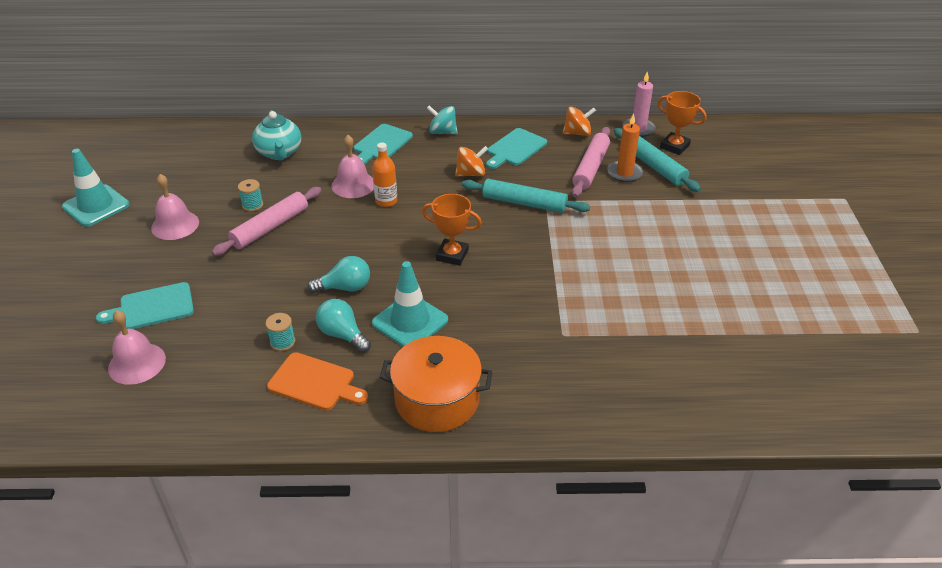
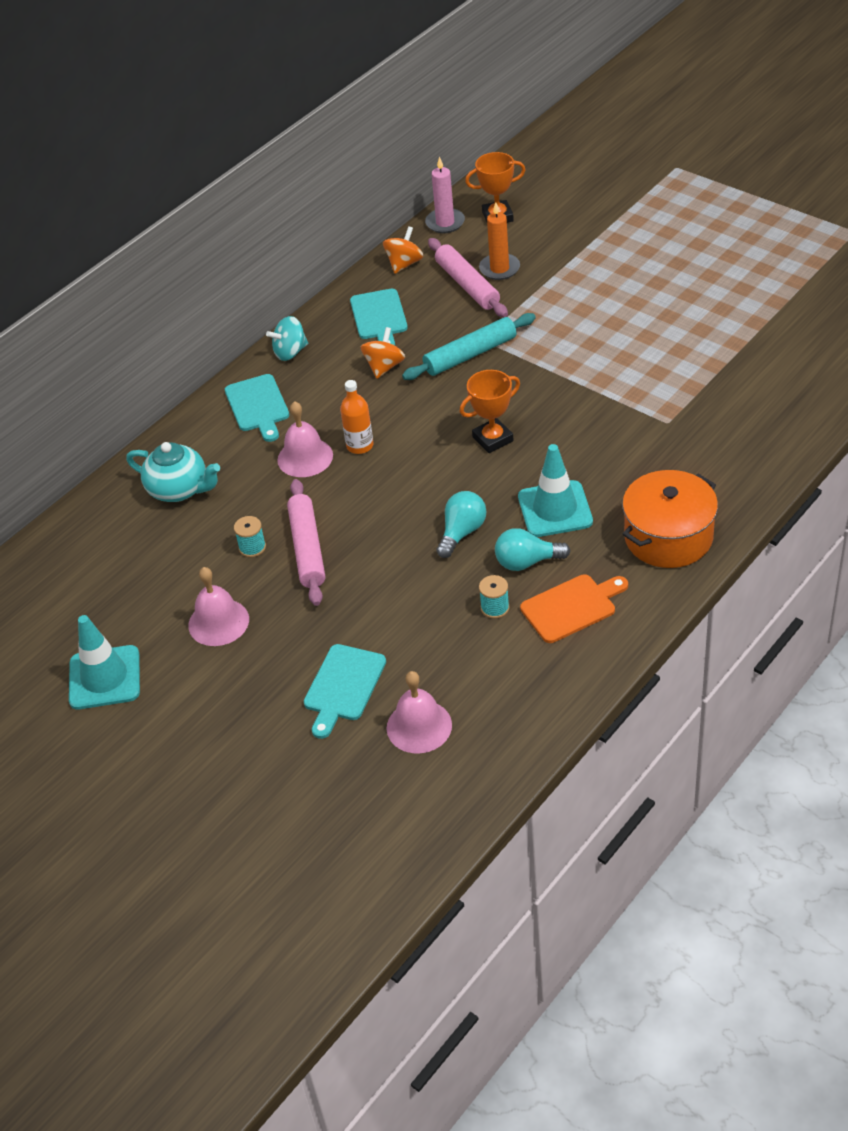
camera: 45 degrees left, 5 degrees up
turquoise rolling pin [614,128,701,192] -> none

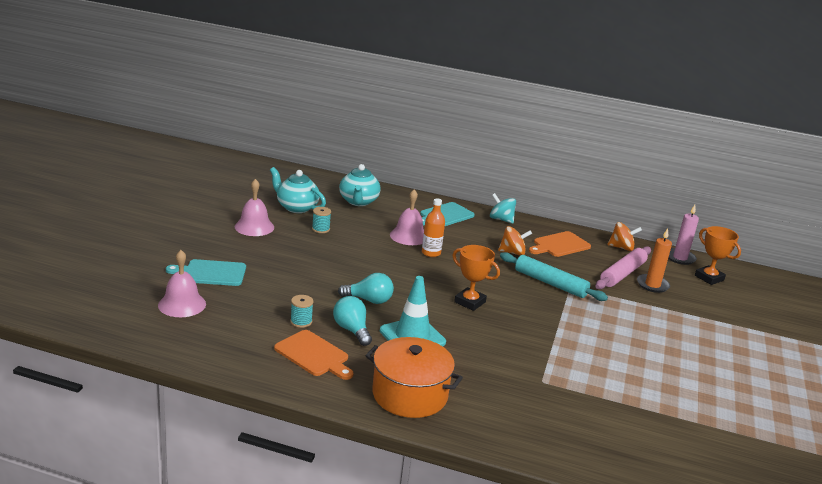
camera: 60 degrees right, 20 degrees down
turquoise traffic cone [69,615,140,709] -> none
pink rolling pin [287,479,325,606] -> none
turquoise cutting board [350,289,408,345] -> orange cutting board [529,231,591,257]
none -> turquoise teapot [270,167,326,213]

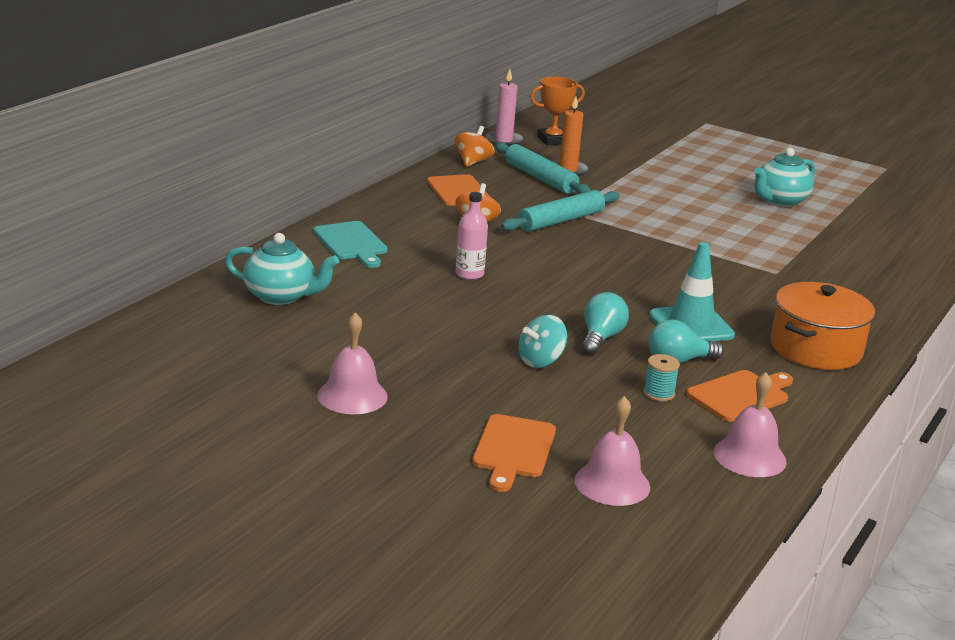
camera: 75 degrees left, 0 degrees up
turquoise cutting board [166,259,246,286] -> orange cutting board [472,414,556,492]
turquoise teapot [270,167,326,213] -> turquoise teapot moved to [754,148,815,207]
turquoise spool [312,207,331,233] -> none
pink bell [390,189,424,245] -> pink bell moved to [713,372,787,477]
orange bottle [422,198,445,257] -> pink bottle [455,192,488,280]
orange trophy [452,245,500,311] -> none
turquoise spinning top [490,193,516,224] -> turquoise spinning top moved to [519,315,567,368]
pink rolling pin [596,246,651,289] -> turquoise rolling pin [495,142,591,194]

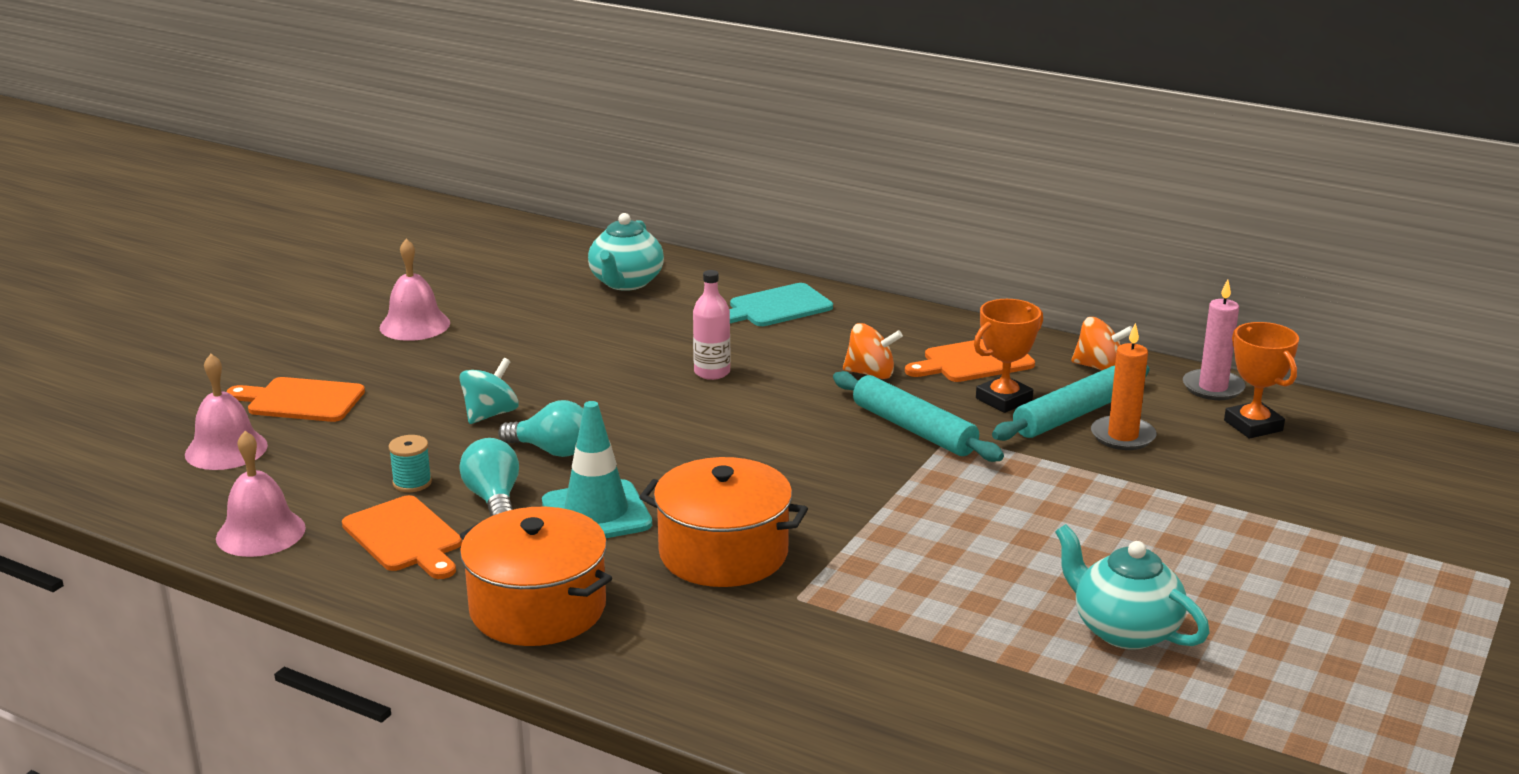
camera: 90 degrees right, 0 degrees up
turquoise spinning top [519,315,567,368] -> turquoise spinning top turned 75 degrees clockwise [459,358,519,424]
none -> orange pot [639,457,808,587]
none -> orange trophy [974,299,1043,413]

